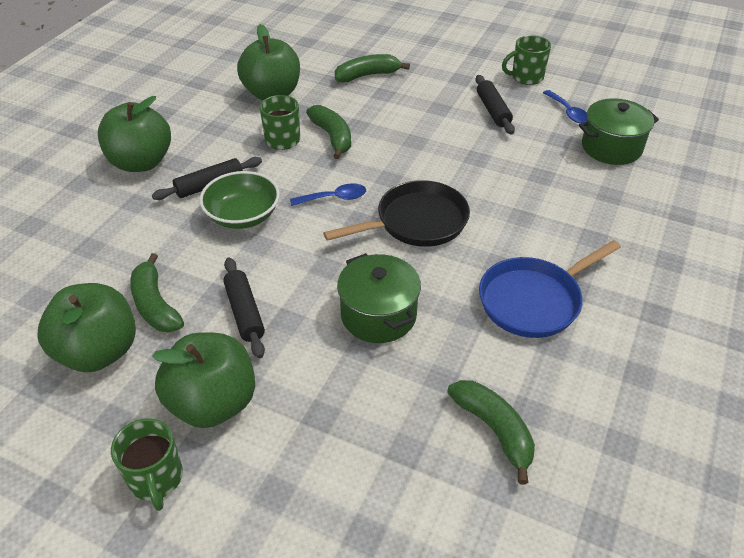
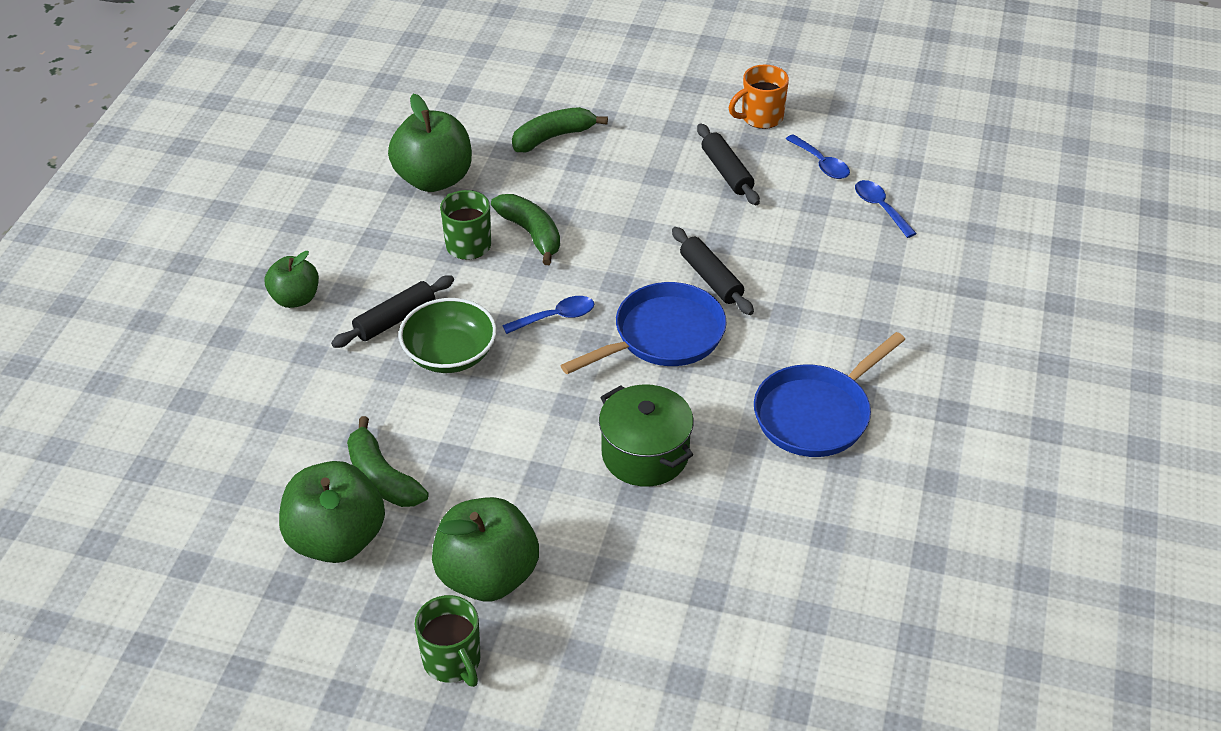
camera: 10 degrees left, 0 degrees up
green apple [98,96,171,172] -> green apple [265,251,319,308], size x0.60
black rolling pin [223,257,265,358] -> black rolling pin moved to [672,227,754,315]
black pan [323,180,470,247] -> blue pan [560,282,727,374]
green banana [447,380,535,485] -> none
green mug [502,35,551,85] -> orange mug [729,65,789,129]
green pot [579,98,659,165] -> blue spoon [855,180,917,238]

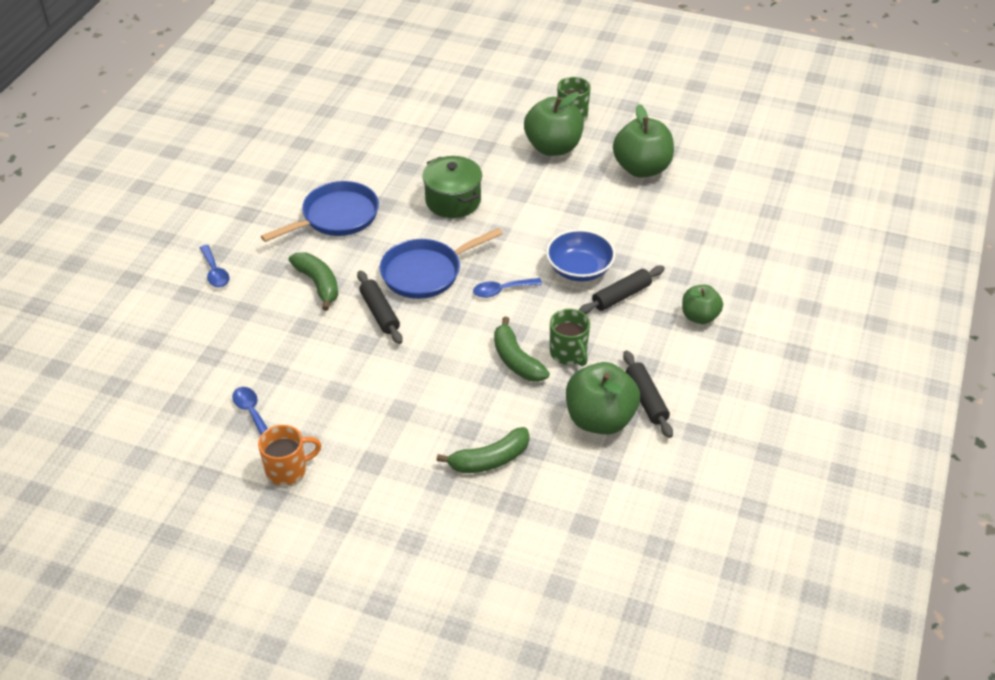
camera: 175 degrees left, 0 degrees up
green banana [347,416,429,507] -> green banana moved to [288,253,338,311]
green bowl [399,298,497,373] -> blue bowl [546,229,616,281]
black rolling pin [697,124,760,205] -> black rolling pin moved to [623,350,673,438]
blue spoon [855,180,917,238] -> blue spoon moved to [200,245,230,287]

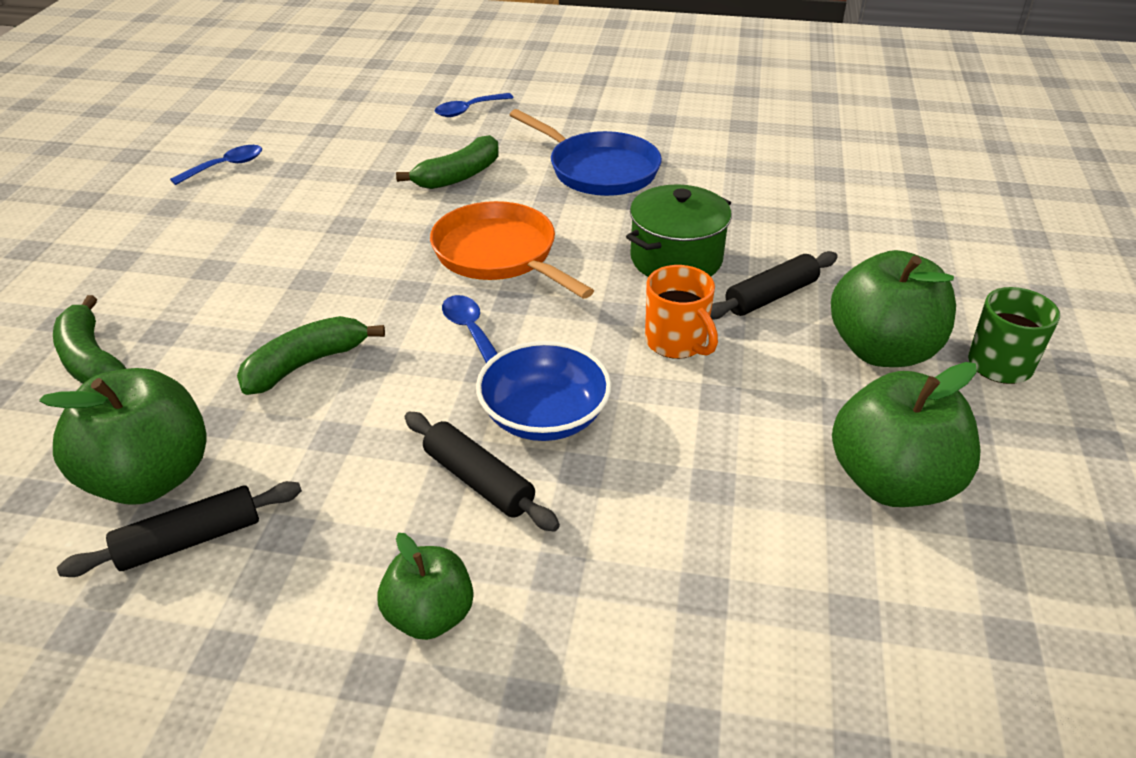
camera: 80 degrees right, 5 degrees down
orange mug [258,425,321,486] -> orange mug moved to [645,265,718,359]
black rolling pin [357,270,403,344] -> black rolling pin moved to [710,251,838,320]
blue pan [380,228,503,299] -> orange pan [430,201,594,299]
green mug [550,309,590,366] -> none

